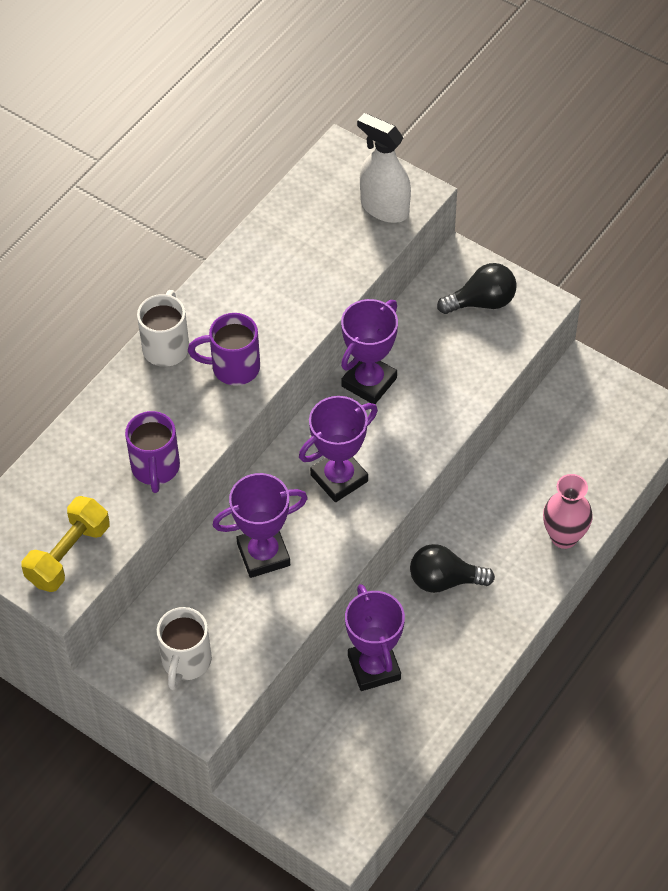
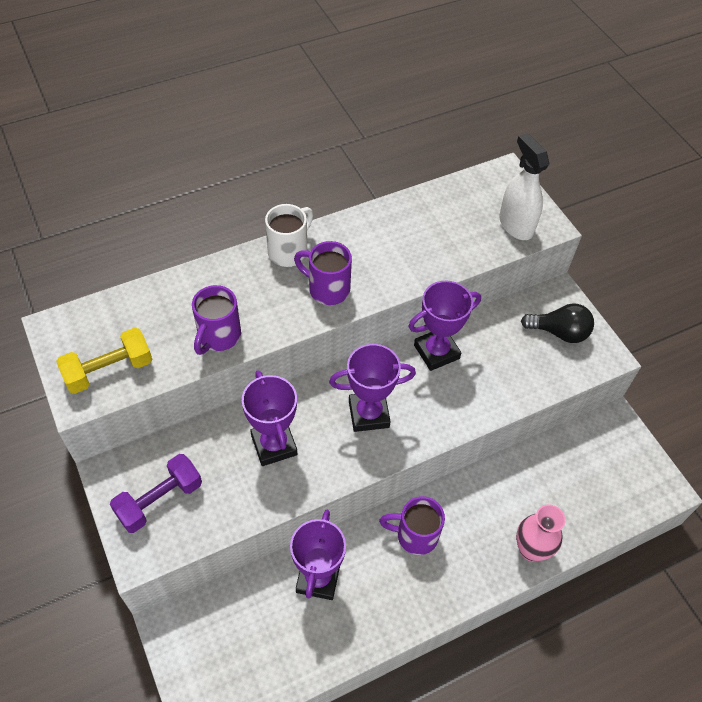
camera: 25 degrees right, 0 degrees up
white mug [157,607,212,690] -> purple dumbbell [110,454,202,533]
purple trophy [213,473,308,578] -> purple trophy turned 60 degrees clockwise [242,370,297,466]
black light bulb [410,544,495,593] -> purple mug [379,496,445,555]

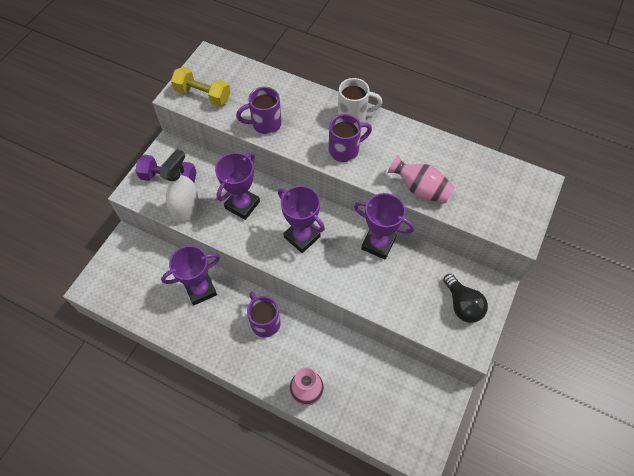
camera: 55 degrees right, 5 degrees up
purple mug [294,241,352,305] -> purple mug turned 75 degrees clockwise [329,114,372,162]
white spray bottle [499,133,549,240] -> white spray bottle moved to [159,149,200,223]
none -> pink vase [388,155,455,203]

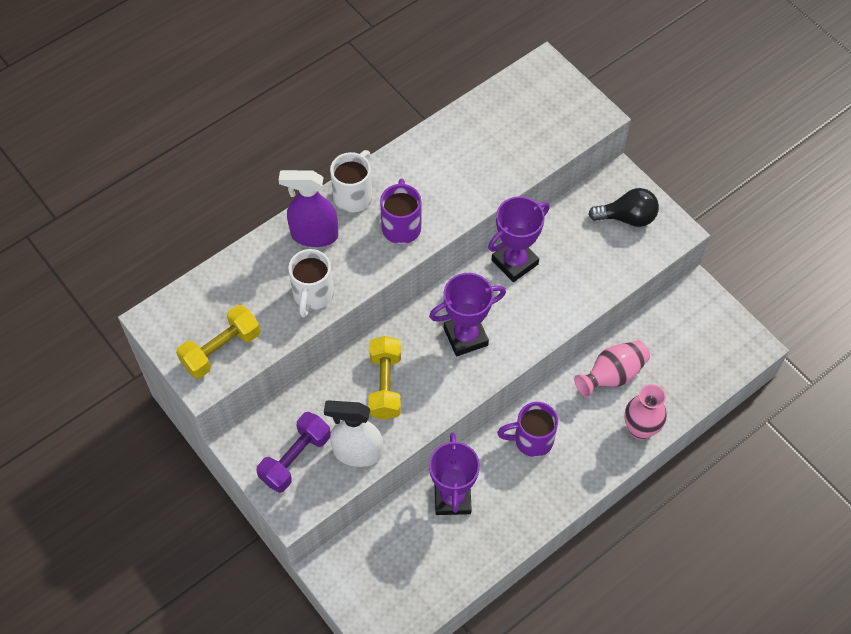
camera: 65 degrees left, 0 degrees up
white spray bottle [159,149,200,223] -> white spray bottle turned 45 degrees counterclockwise [324,400,383,467]
purple trophy [215,152,260,220] -> yellow dumbbell [368,336,401,420]
purple mug [236,87,282,134] -> white mug [288,249,334,317]
pink vase [388,155,455,203] -> pink vase moved to [574,341,650,398]
none -> purple spray bottle [279,170,338,247]

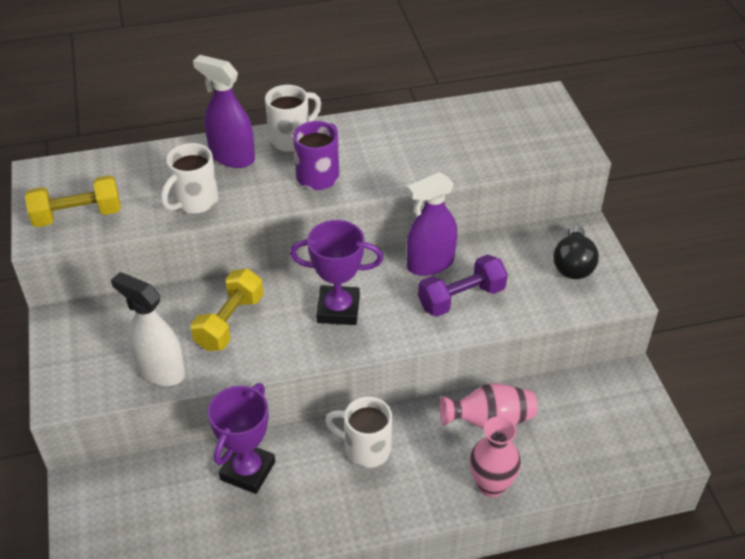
camera: 25 degrees right, 15 degrees down
purple dumbbell [256,412,331,493] -> purple dumbbell moved to [418,254,508,317]
purple trophy [488,196,550,282] -> purple spray bottle [407,172,457,276]
purple mug [497,402,558,457] -> white mug [325,396,392,468]
black light bulb [588,188,659,227] -> black light bulb turned 75 degrees clockwise [553,225,599,279]

